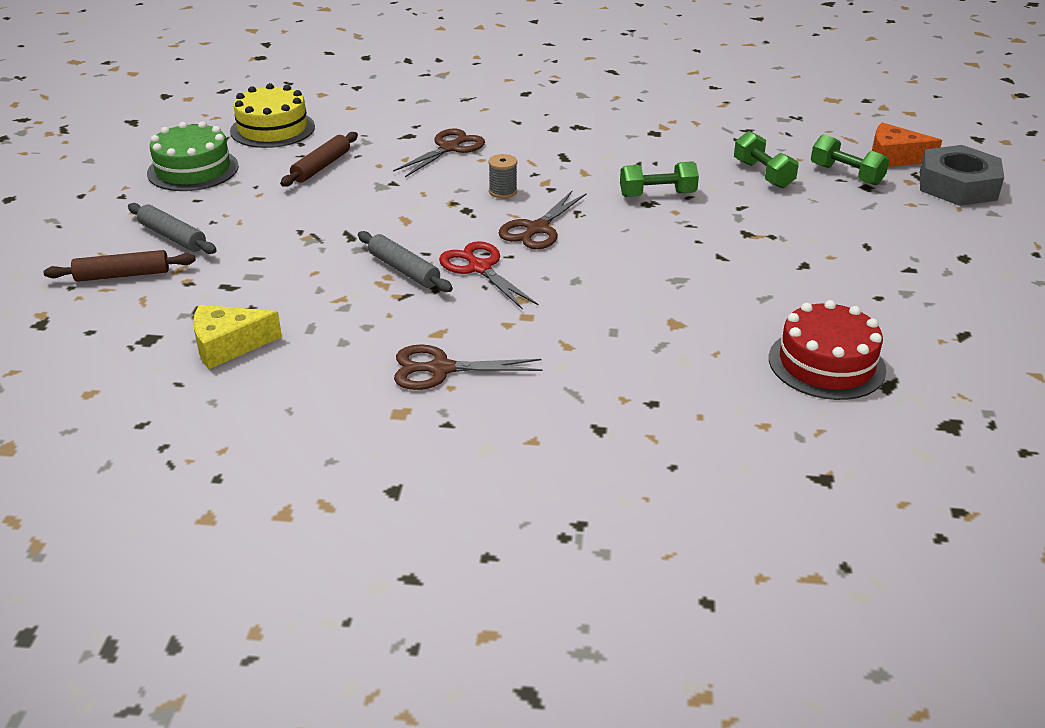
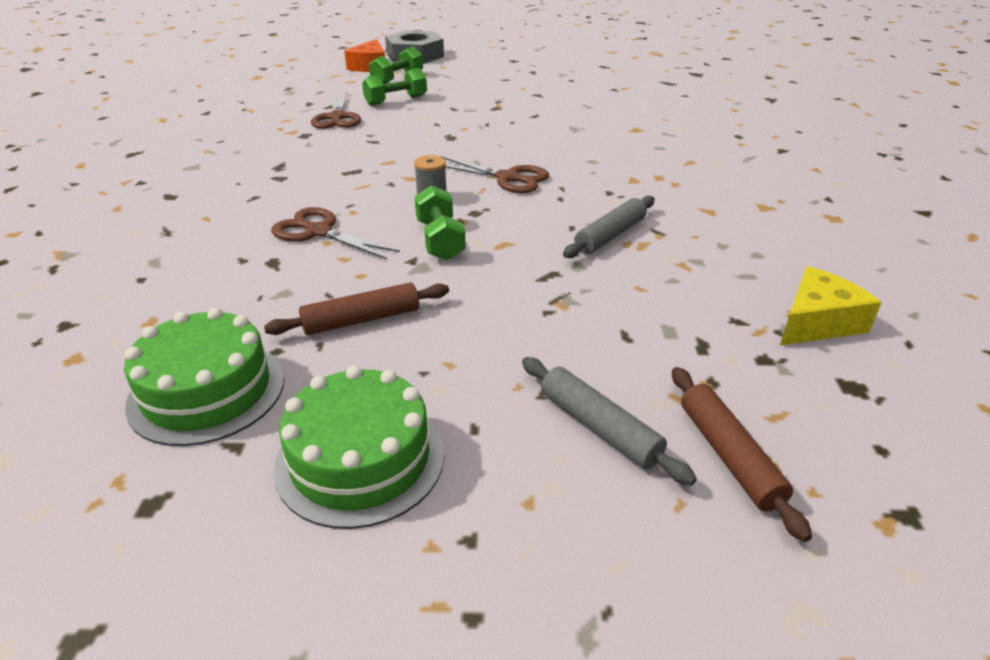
camera: 95 degrees left, 0 degrees up
grey rolling pin [128,203,217,254] -> grey rolling pin turned 75 degrees counterclockwise [522,357,697,486]
yellow cheese [193,305,282,369] -> yellow cheese turned 105 degrees counterclockwise [780,266,882,345]
yellow cake [230,83,315,148] -> green cake [124,308,284,446]
brown rolling pin [280,132,358,187] -> brown rolling pin turned 45 degrees counterclockwise [264,283,449,335]
brown scissors [394,344,542,390] -> brown scissors moved to [311,92,361,129]
red scissors [439,241,538,310] -> none
green dumbbell [620,161,699,197] -> green dumbbell moved to [415,185,466,261]
red cake [769,300,886,400] -> none

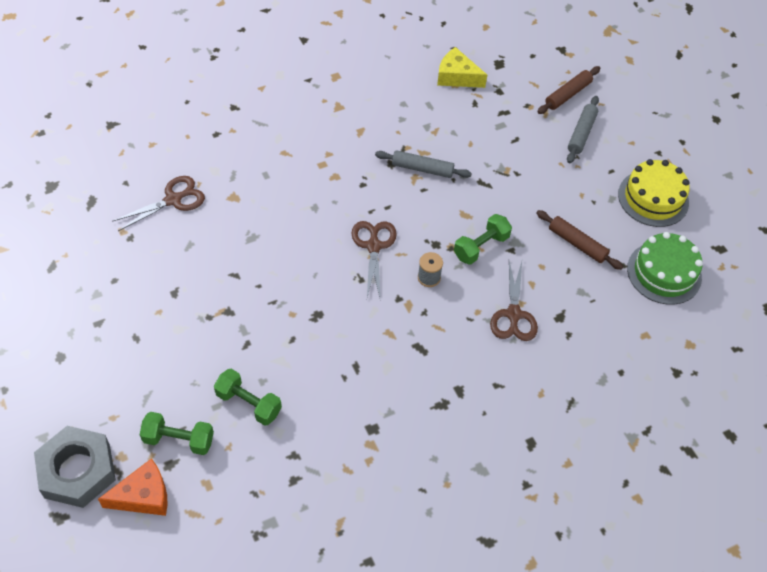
camera: 120 degrees left, 20 degrees up
green cake [274,366,445,529] -> yellow cake [618,159,690,227]
brown scissors [311,92,361,129] -> brown scissors moved to [112,176,205,231]

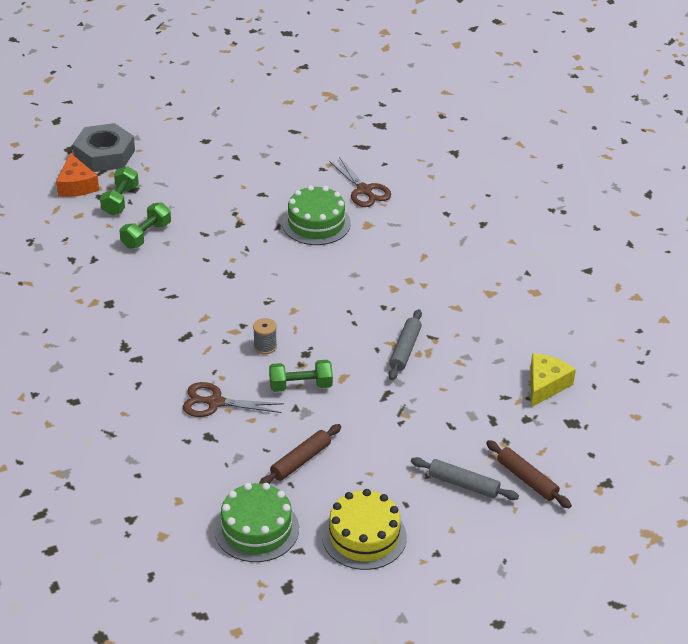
camera: 95 degrees right, 15 degrees down
brown scissors [351,221,397,297] -> none
green dumbbell [454,214,512,265] -> green dumbbell turned 60 degrees counterclockwise [269,360,333,392]
none -> green cake [282,185,351,245]

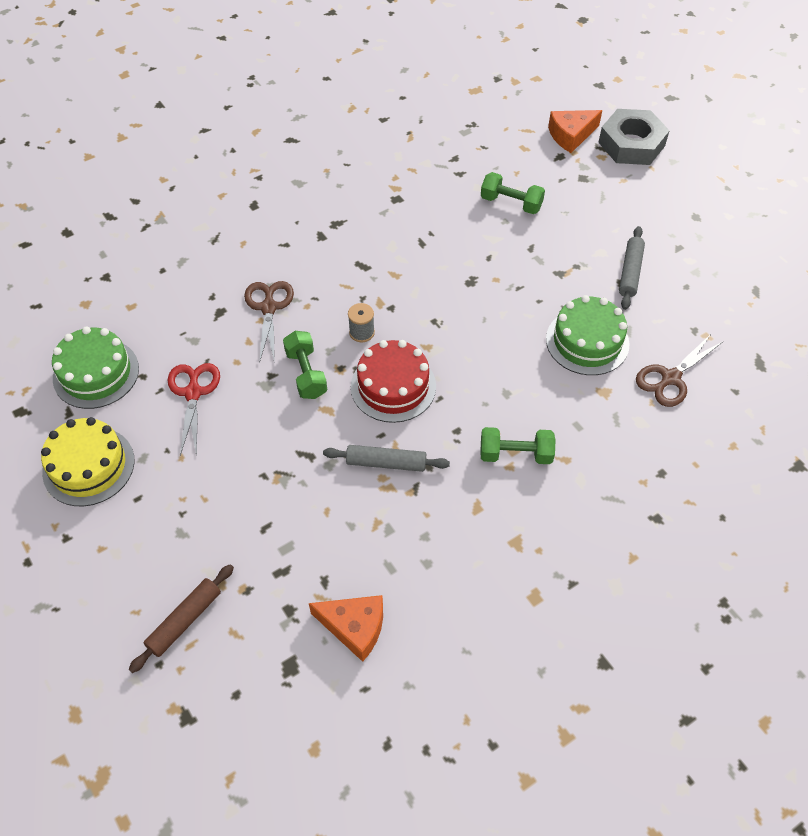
camera: 80 degrees right, 15 degrees up
green dumbbell [100,166,139,215] -> green dumbbell moved to [480,427,555,464]
brown rolling pin [259,424,341,484] -> red scissors [168,363,220,456]
grey rolling pin [411,457,519,500] -> grey rolling pin moved to [619,226,645,310]
yellow cheese [530,353,576,407] -> orange cheese [309,595,383,662]
none -> red cake [351,340,436,423]

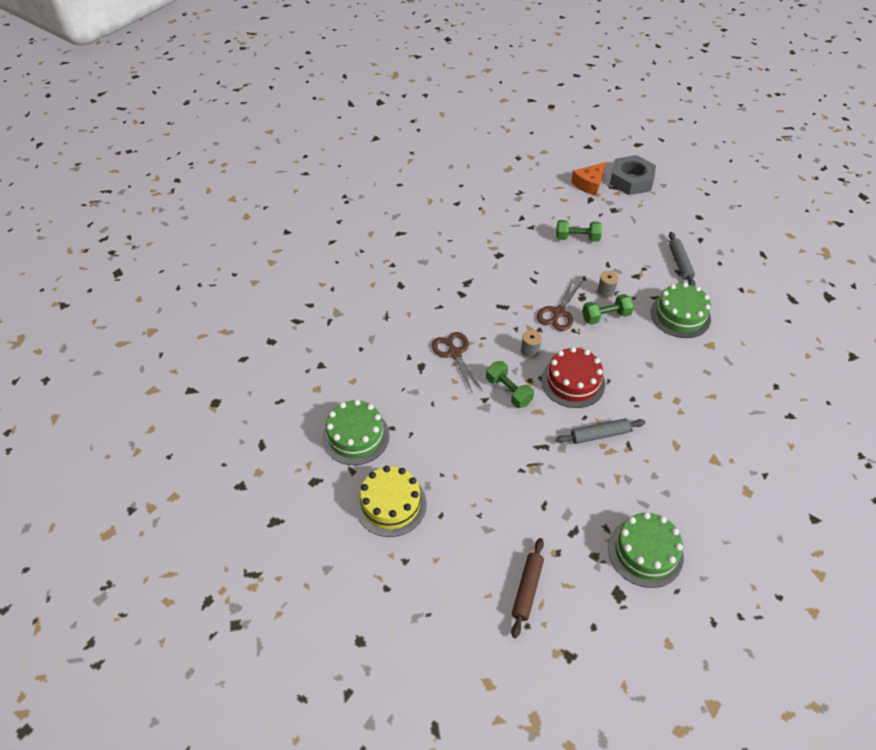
camera: 20 degrees left, 5 degrees down
red scissors [168,363,220,456] -> none
orange cheese [309,595,383,662] -> green cake [608,512,684,588]
green dumbbell [480,427,555,464] -> green dumbbell moved to [582,294,634,325]
brown scissors [636,333,724,407] -> brown scissors moved to [537,279,582,331]
none -> grey spool [597,271,619,299]

